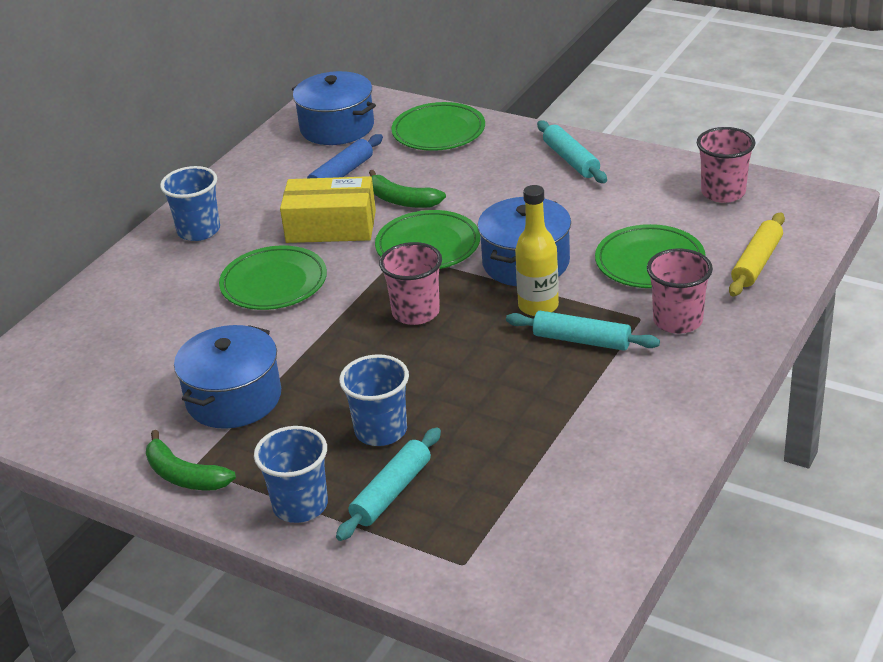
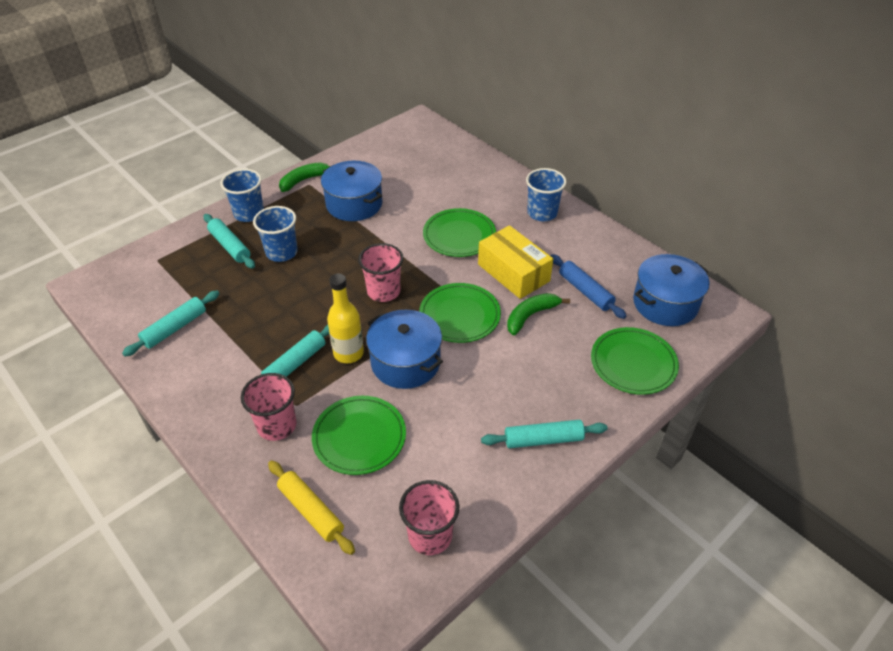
camera: 105 degrees right, 10 degrees up
yellow box [280,176,376,243] -> yellow box turned 60 degrees counterclockwise [478,225,553,299]
none -> turquoise rolling pin [122,291,219,357]

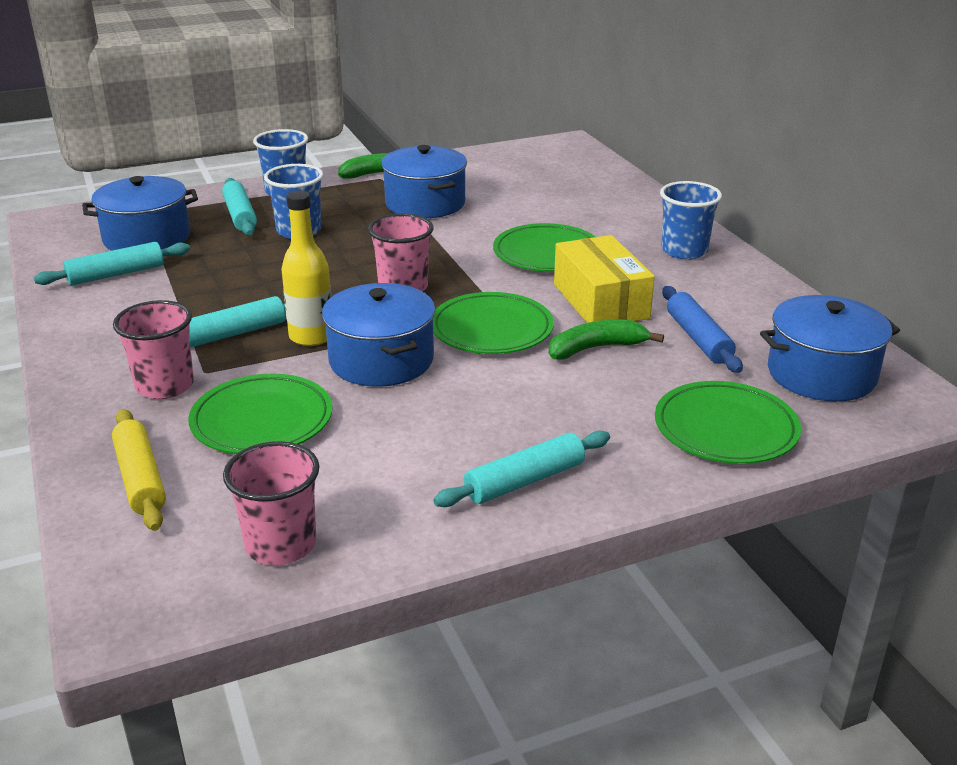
camera: 20 degrees right, 15 degrees down
turquoise rolling pin [481,420,608,448] -> turquoise rolling pin turned 45 degrees counterclockwise [433,430,610,507]
none -> blue pot [82,176,198,251]

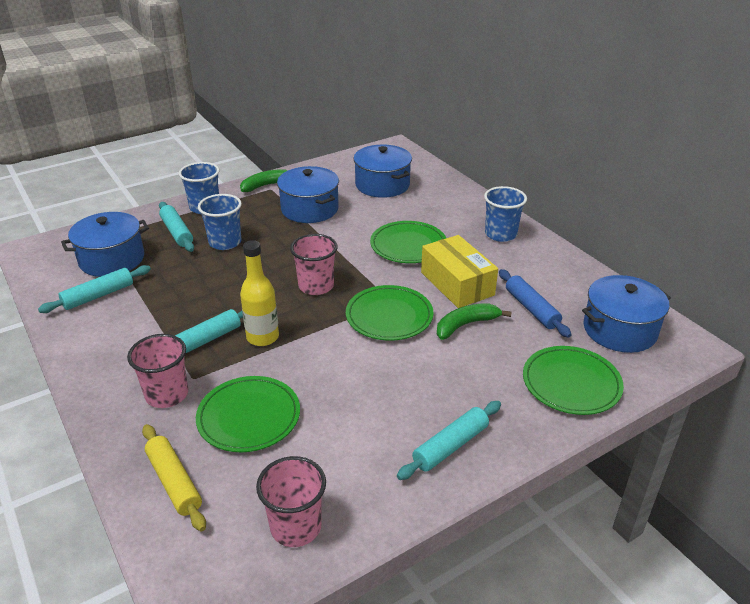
camera: 10 degrees left, 5 degrees up
blue pot [322,283,435,387] -> blue pot moved to [353,144,412,198]

